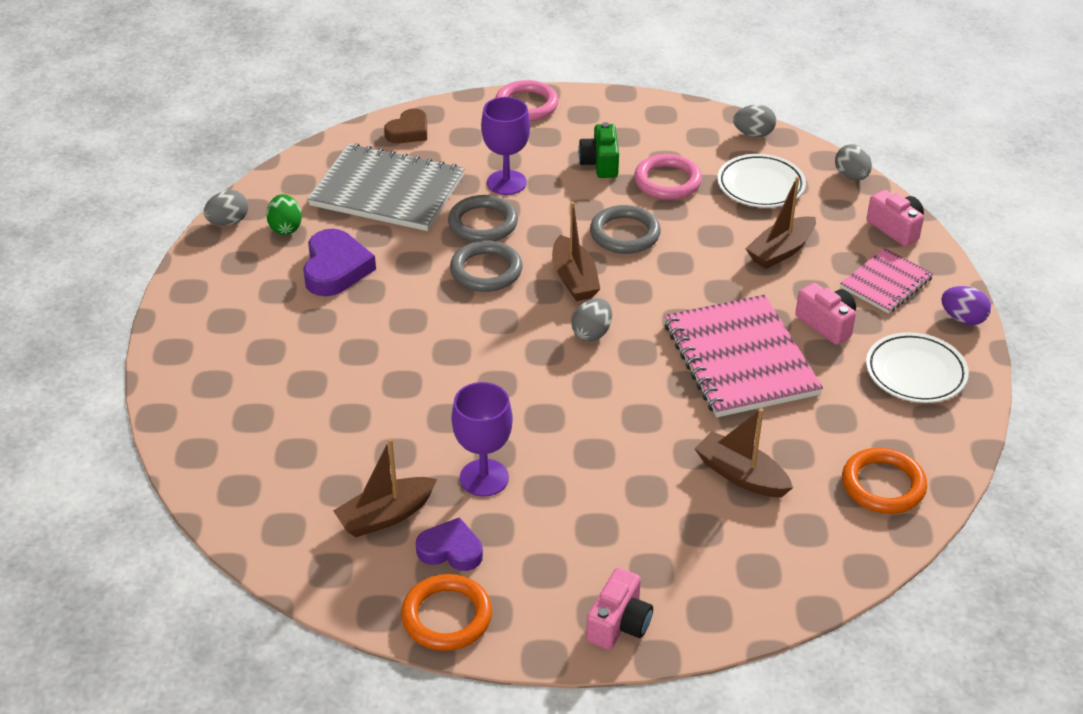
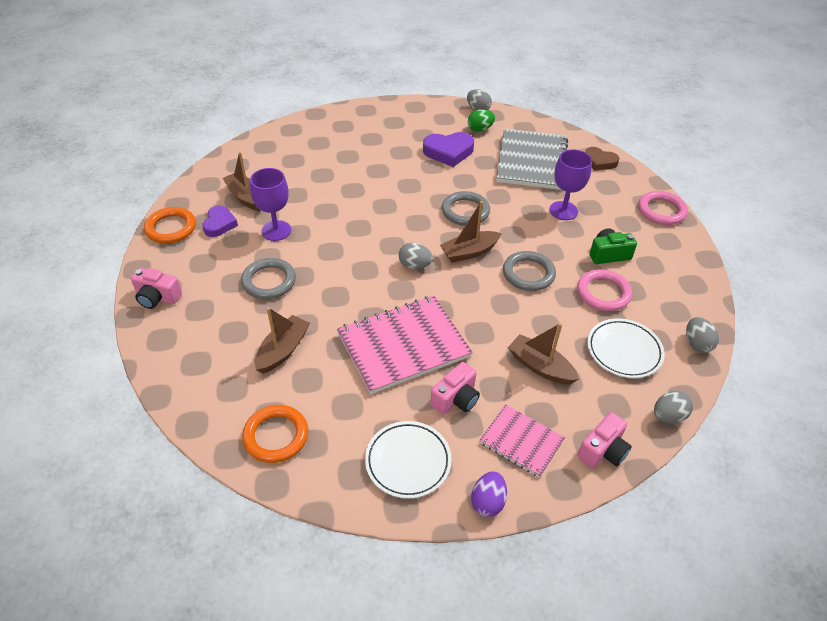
camera: 80 degrees right, 5 degrees up
grey ring [448,195,518,242] -> grey ring moved to [241,258,296,299]

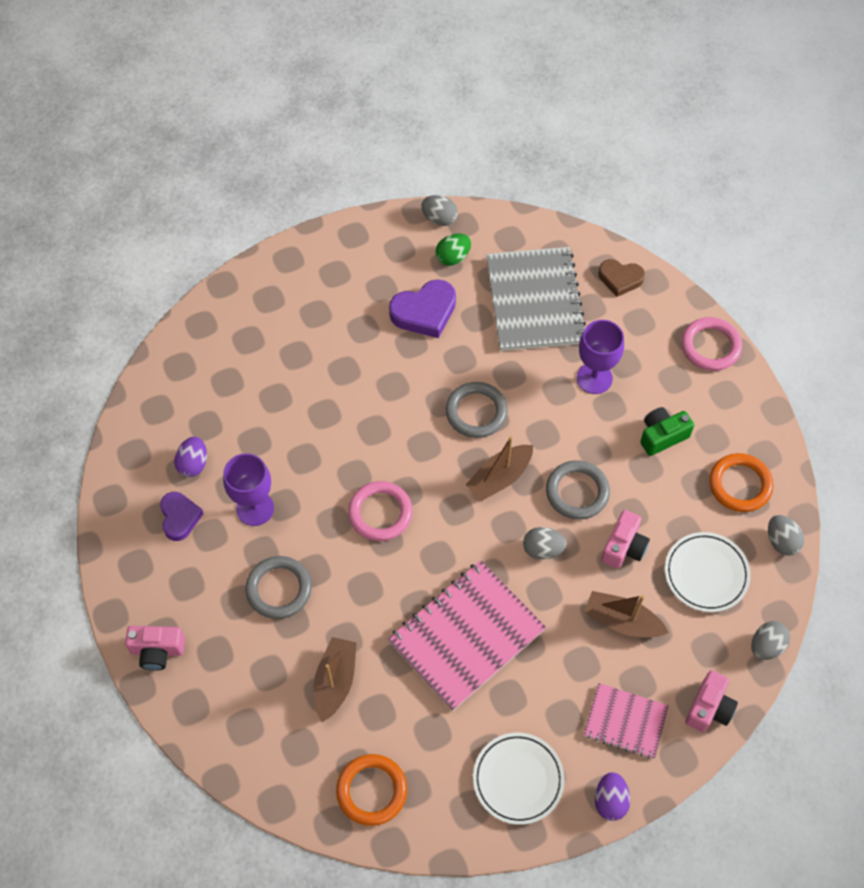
camera: 15 degrees left, 15 degrees up
orange ring [144,207,196,243] -> orange ring moved to [709,453,774,512]
brown boat [222,152,261,211] -> purple egg [174,437,207,477]
grey egg [398,243,433,269] -> grey egg moved to [523,527,567,560]
pink camera [430,362,480,415] -> pink camera moved to [601,510,650,569]
pink ring [577,269,632,311] -> pink ring moved to [348,481,413,541]

